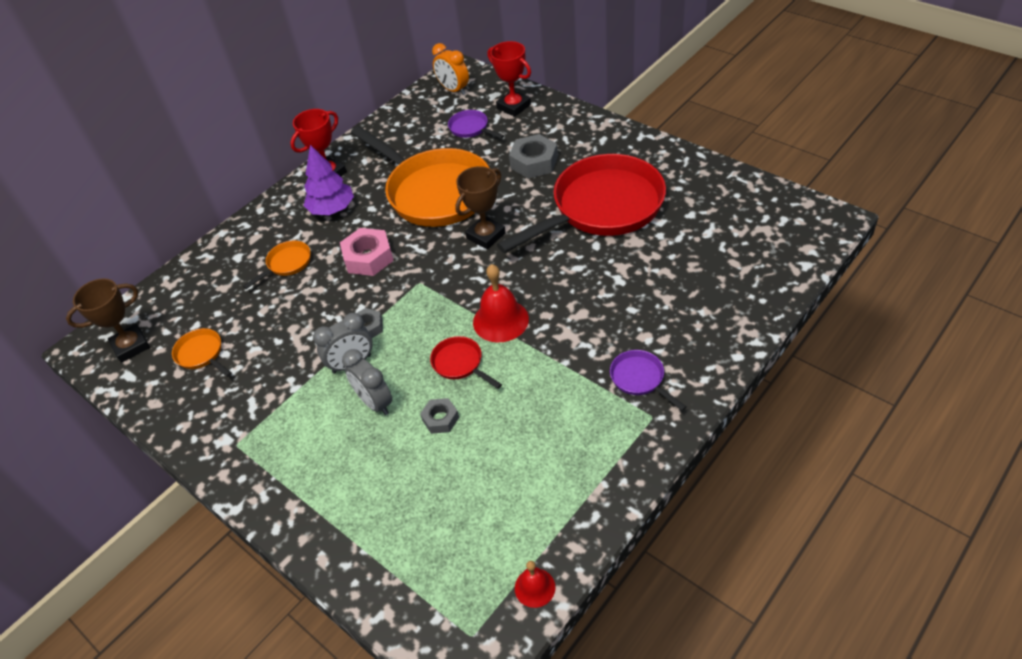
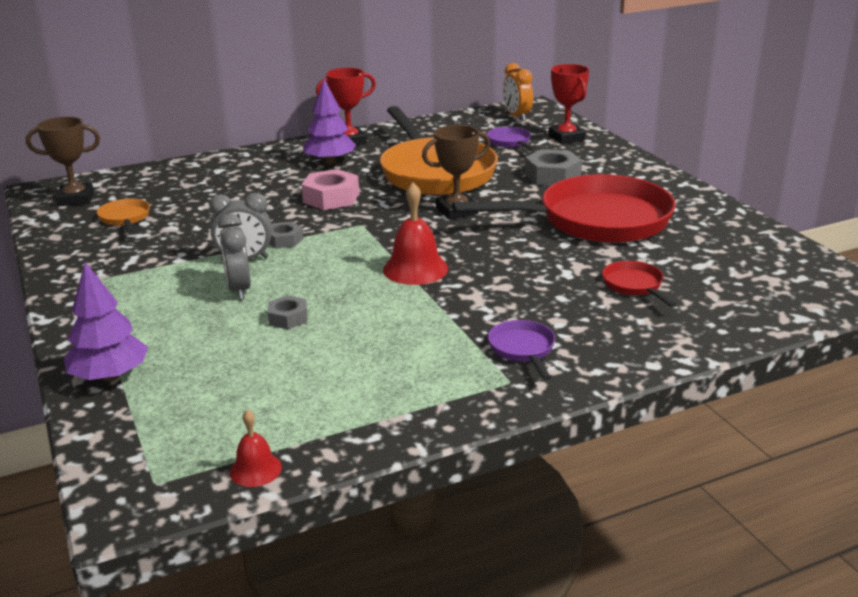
camera: 20 degrees right, 20 degrees down
orange pan [243,241,311,289] -> none
red pan [430,336,502,389] -> red pan moved to [602,261,677,307]
none -> purple tree [64,262,148,382]

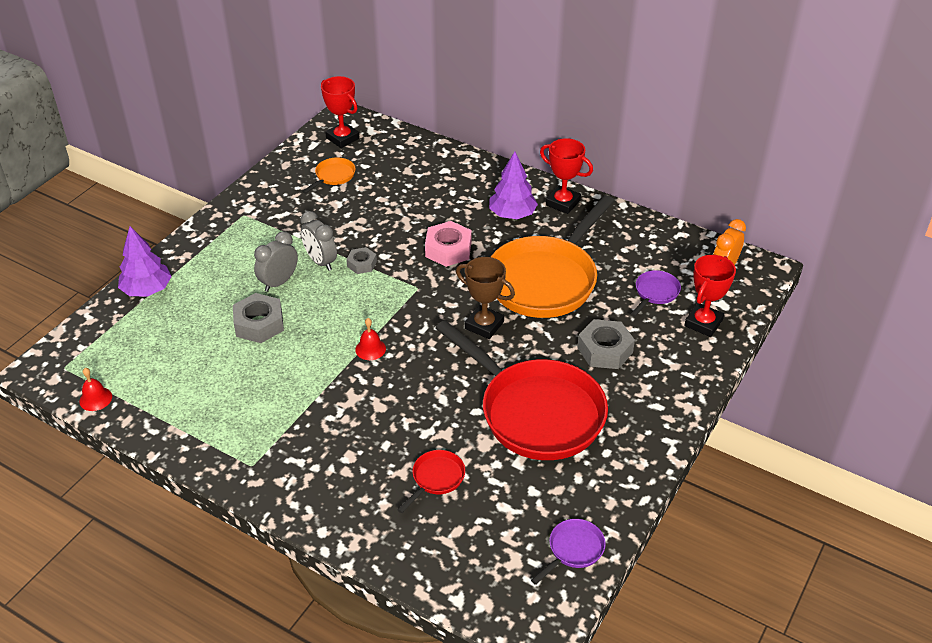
camera: 55 degrees right, 15 degrees up
brown trophy [26,117,100,206] -> red trophy [321,76,360,148]
grey nut [268,295,307,329] -> grey nut [233,293,284,343], size x1.70
red bell [383,182,448,285] -> red bell [355,318,386,360], size x0.57
purple pan [488,320,555,380] -> purple pan moved to [531,519,606,585]

